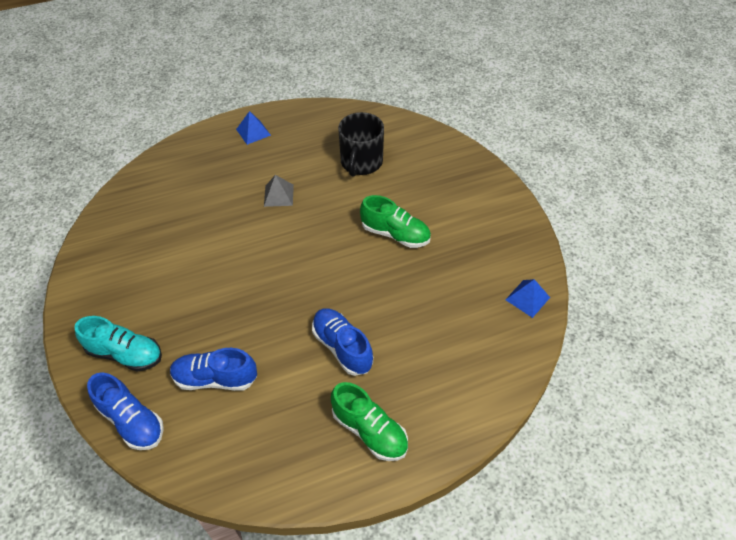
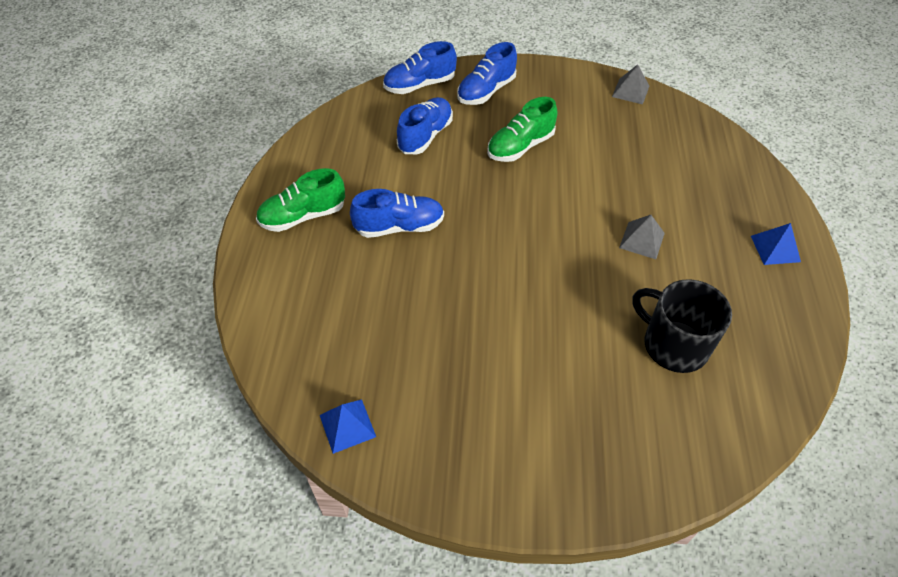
camera: 115 degrees right, 0 degrees up
turquoise shoe [74,316,162,372] -> blue shoe [457,42,517,105]
green shoe [360,195,431,248] -> green shoe moved to [487,97,557,162]
none -> grey pyramid [612,64,649,105]

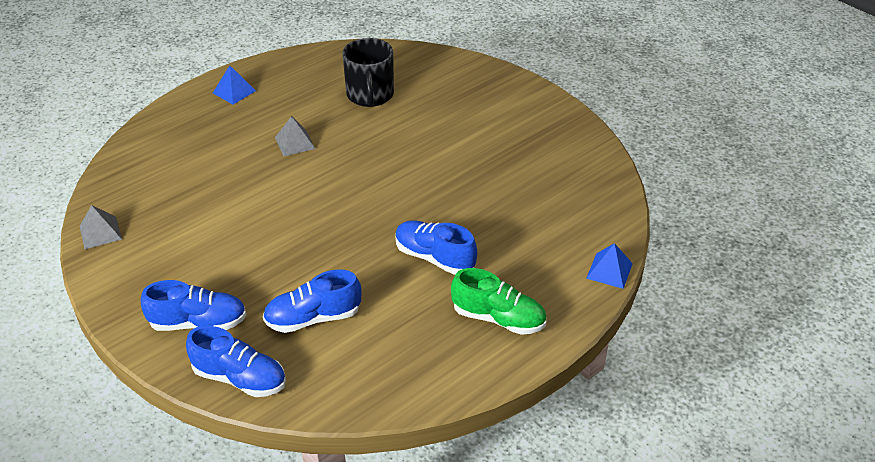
camera: 135 degrees left, 10 degrees down
blue pyramid [320,399,376,454] -> blue pyramid moved to [586,243,633,289]
green shoe [487,97,557,162] -> none

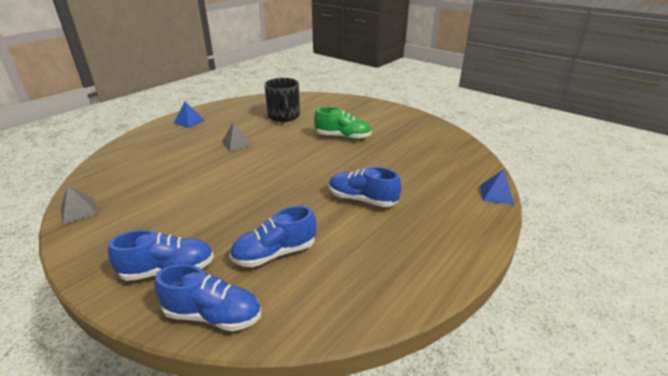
camera: 10 degrees left, 10 degrees down
green shoe [451,268,546,335] -> green shoe moved to [314,107,371,139]

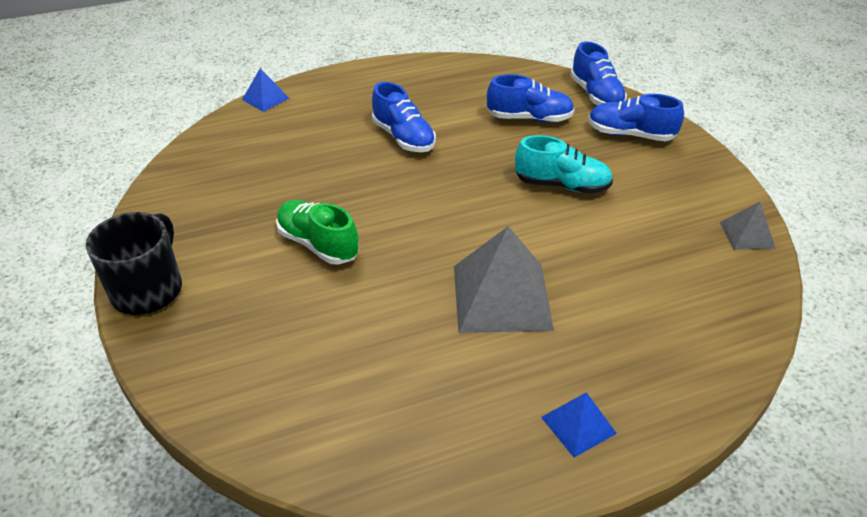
camera: 150 degrees left, 10 degrees up
blue shoe [154,264,261,331] -> blue shoe turned 150 degrees counterclockwise [570,41,627,105]
grey pyramid [222,122,253,151] -> grey pyramid [454,226,554,333], size x2.00
black mug [264,78,300,122] -> black mug moved to [86,212,182,315]
none -> turquoise shoe [515,135,613,194]

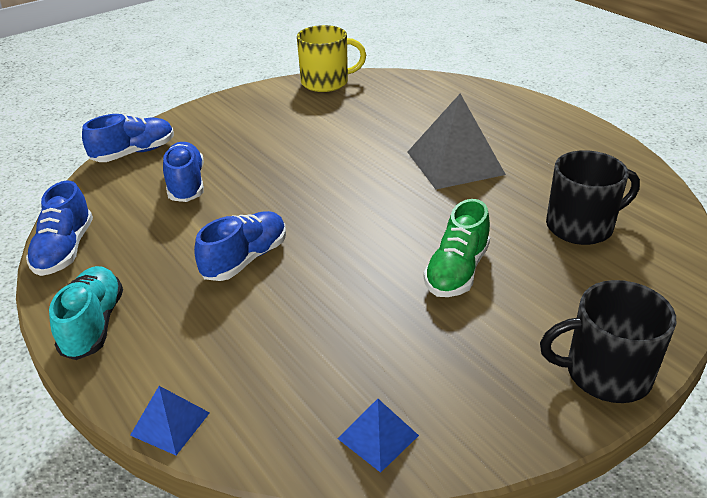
camera: 105 degrees left, 5 degrees down
turquoise shoe [515,135,613,194] -> turquoise shoe moved to [49,266,123,360]
blue pyramid [541,392,617,458] -> blue pyramid moved to [338,399,419,473]
blue shoe [588,94,684,141] -> blue shoe moved to [26,180,93,276]
grey pyramid [720,202,776,250] -> yellow mug [297,25,366,92]
none -> black mug [546,150,640,245]

